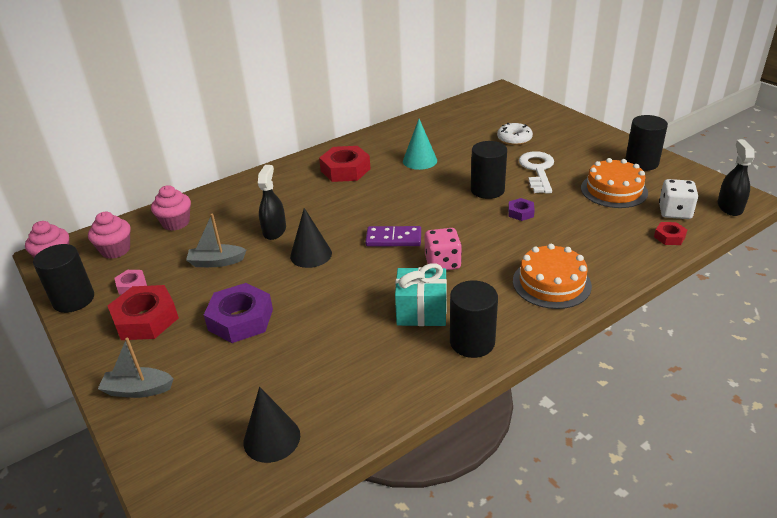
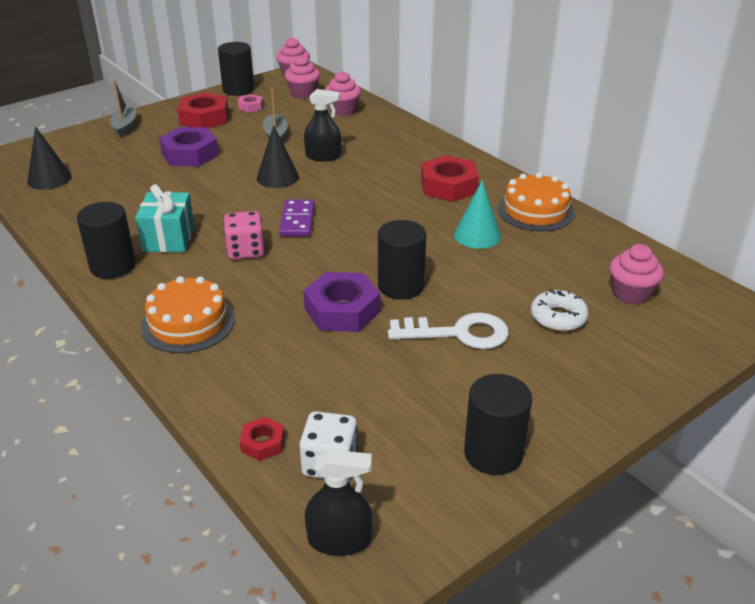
camera: 85 degrees right, 0 degrees up
purple nut [508,198,535,221] -> purple nut [303,272,380,332], size x1.97
orange cake [581,158,648,208] -> orange cake moved to [497,172,575,231]
none -> pink cupcake [610,244,664,305]

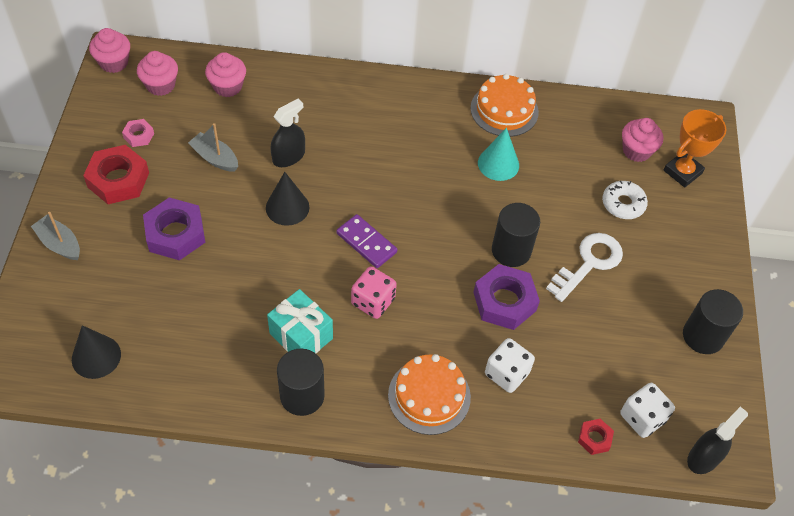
camera: 50 degrees left, 20 degrees up
black cylinder [218,42,254,96] -> none
red nut [421,155,479,202] -> none
none -> white dice [485,338,535,393]
none -> orange trophy [664,109,727,187]

